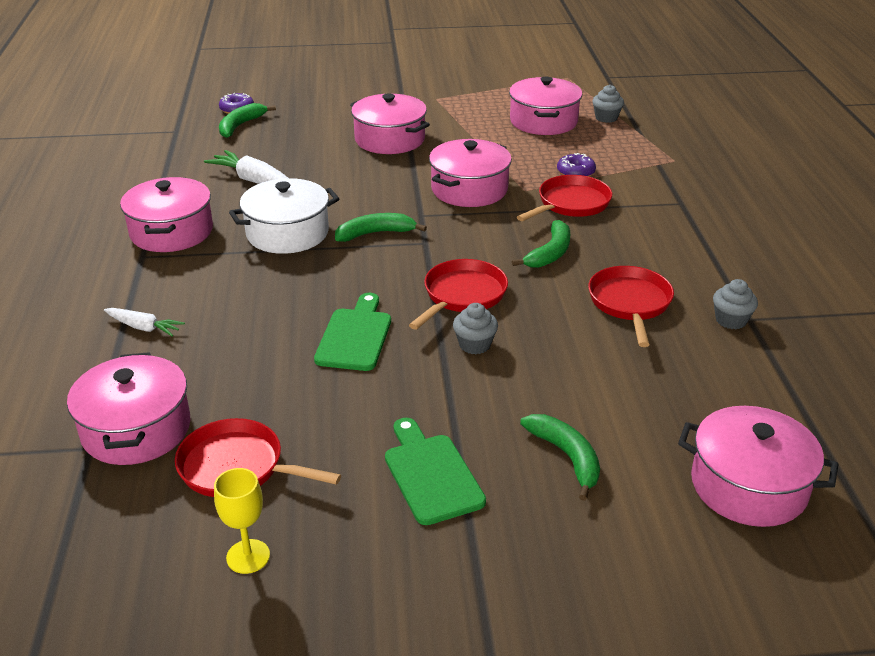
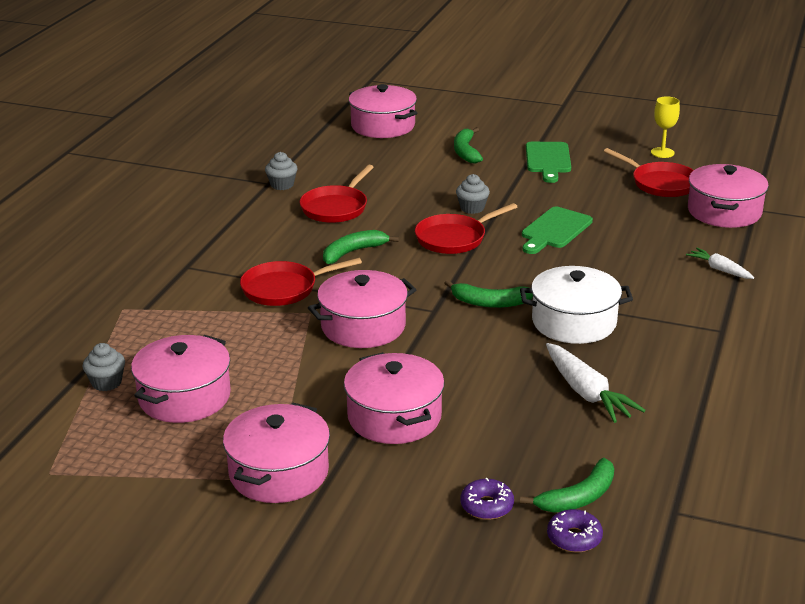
camera: 155 degrees left, 5 degrees down
pink pot [120,177,213,252] -> pink pot moved to [223,403,330,503]
purple donut [557,153,596,177] -> purple donut moved to [461,478,514,520]

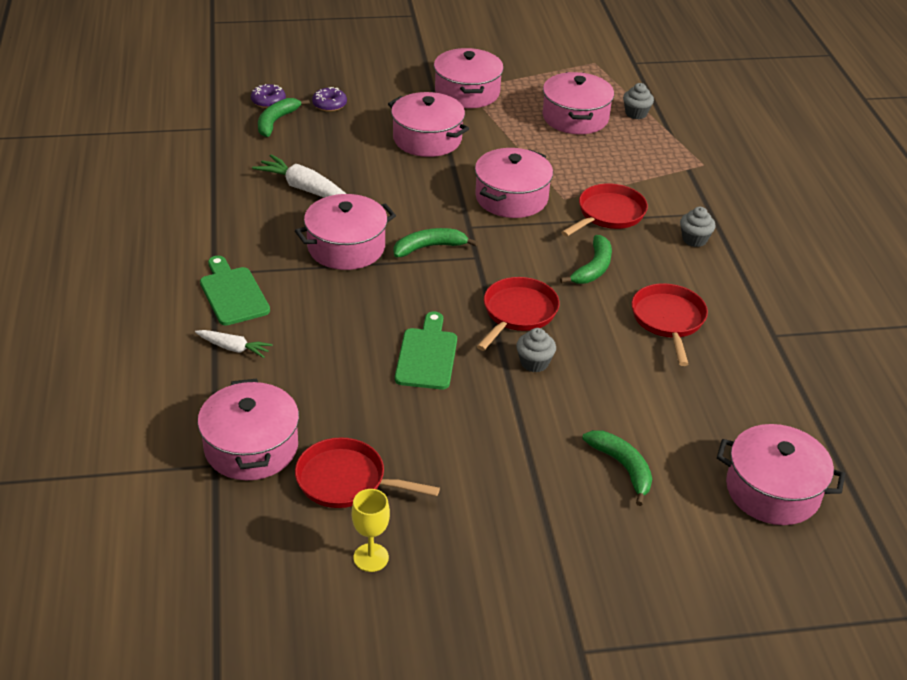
camera: 150 degrees right, 10 degrees up
grey cupcake [265,152,298,190] -> grey cupcake moved to [680,207,716,247]
white pot [520,266,633,344] -> pink pot [295,194,396,270]
green cutting board [526,142,571,183] -> green cutting board moved to [200,256,270,325]

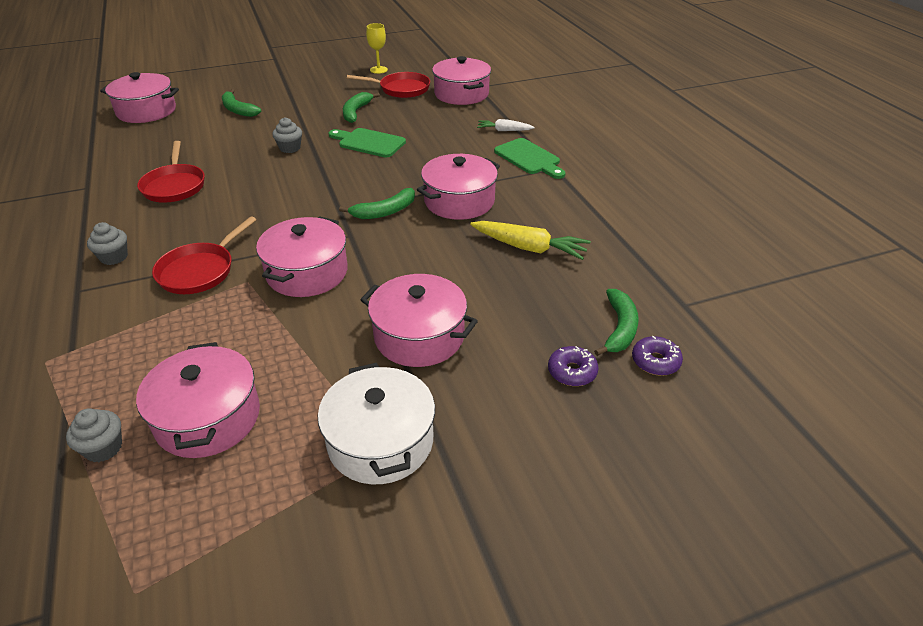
camera: 170 degrees right, 0 degrees up
white carrot [252,155,346,198] -> yellow carrot [470,221,591,260]
green cutting board [395,312,457,389] -> green cutting board turned 120 degrees clockwise [328,128,406,157]
pink pot [434,48,504,108] -> white pot [318,363,435,484]
red pan [477,277,560,351] -> none
green banana [560,235,612,284] -> green banana moved to [343,92,380,123]

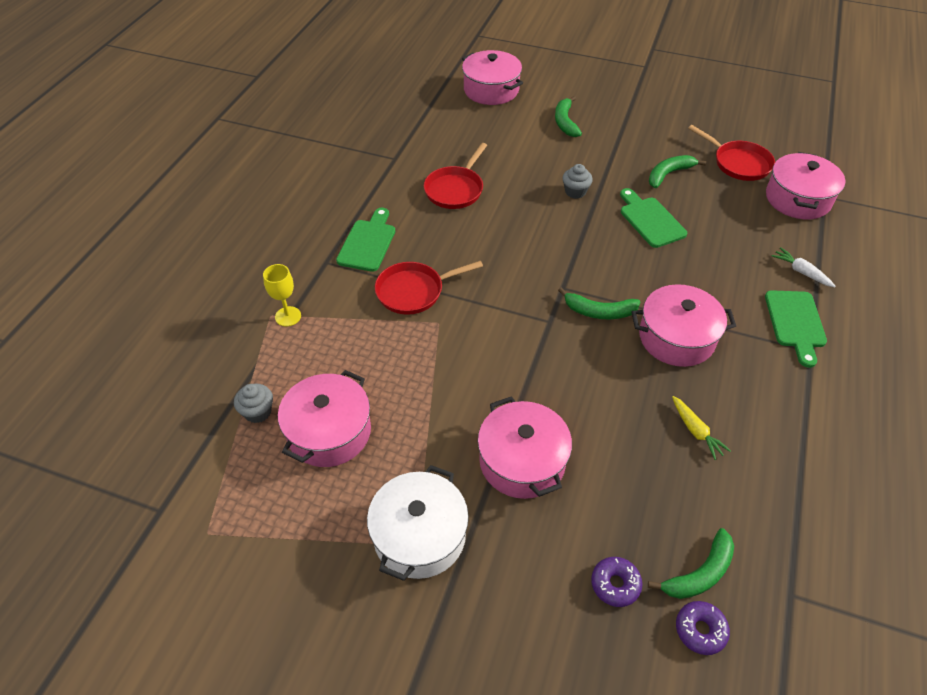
camera: 40 degrees right, 10 degrees up
grey cupcake [87,222,128,265] -> green cutting board [336,208,395,272]
pink pot [256,216,348,297] -> none
yellow goblet [366,23,388,74] -> yellow goblet moved to [263,264,301,327]
yellow carrot [470,221,591,260] -> yellow carrot [672,396,731,460], size x0.60

